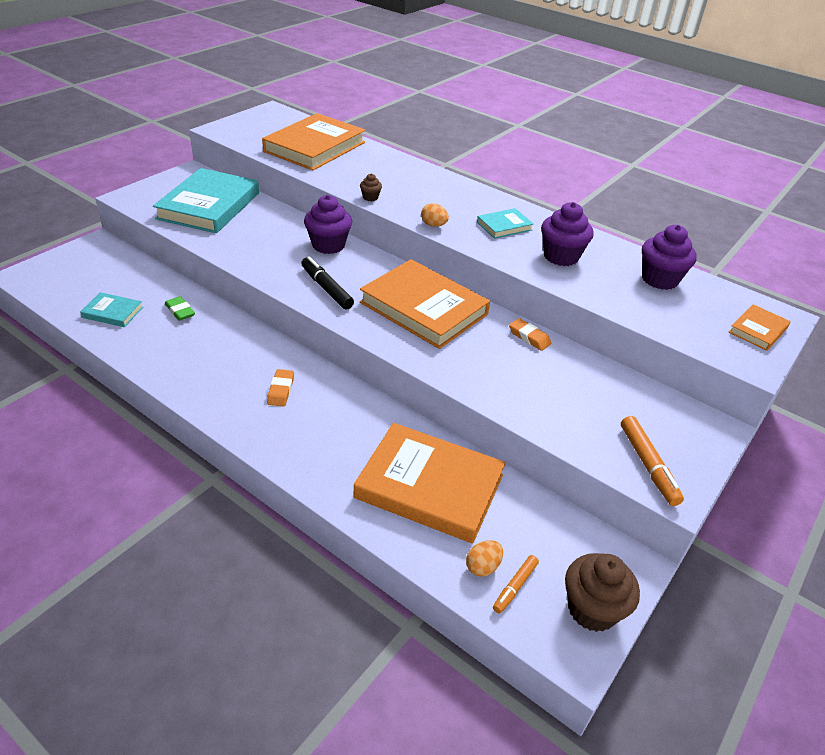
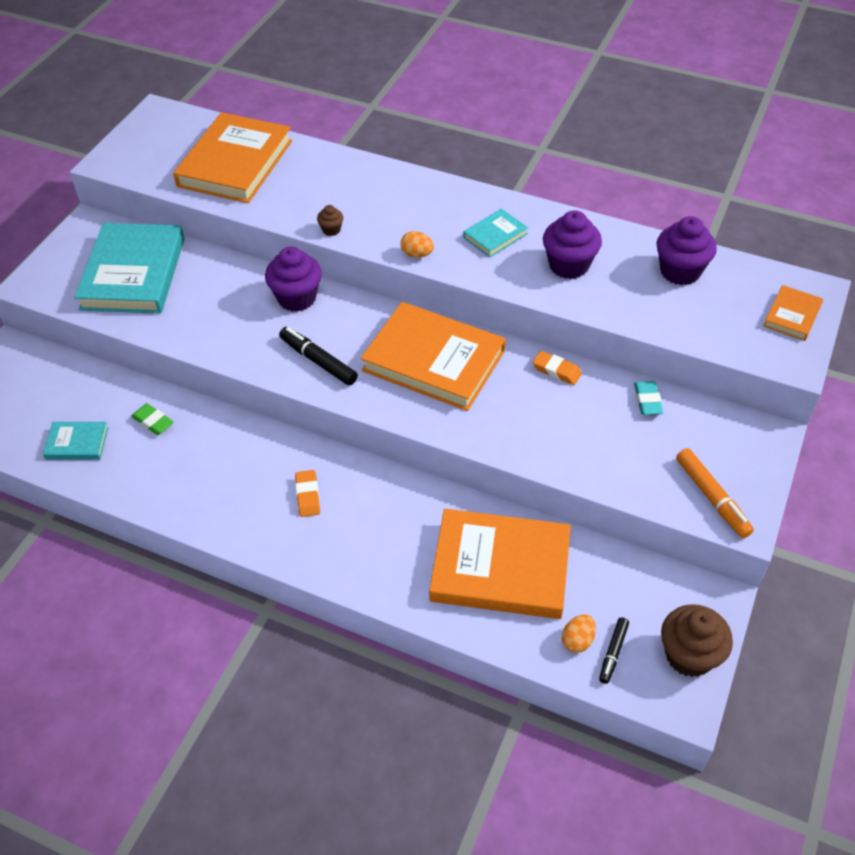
camera: 10 degrees left, 10 degrees up
orange marker [493,555,539,613] -> black marker [599,617,629,684]
none -> turquoise eraser [634,381,663,415]

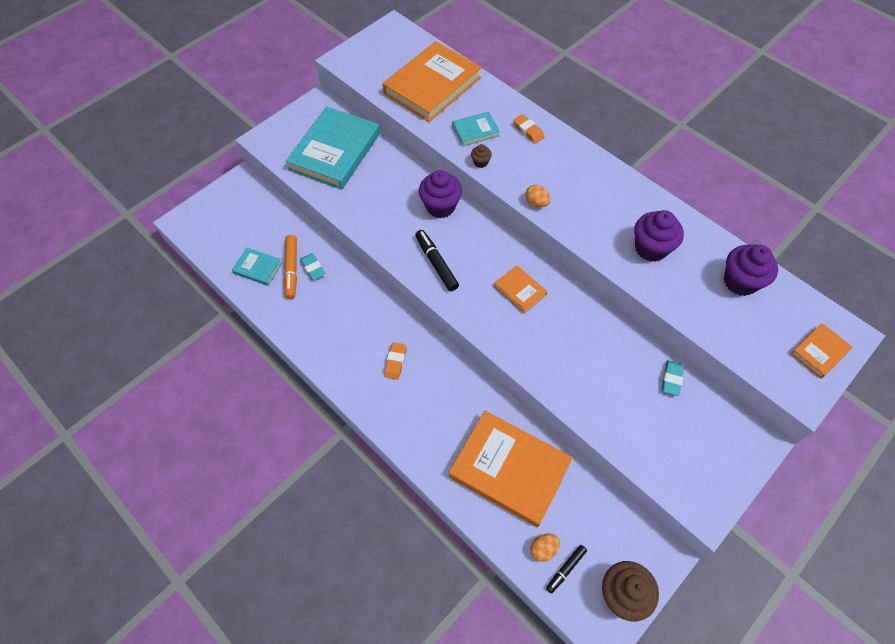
camera: 20 degrees right, 10 degrees up
green eraser [131,403,174,435] -> turquoise eraser [300,253,325,280]
orange book [361,302,506,411] -> orange book [494,265,547,314], size x0.47
turquoise book [463,209,528,257] -> turquoise book moved to [452,111,500,146]
orange eraser [533,351,582,385] -> orange eraser moved to [513,114,544,143]
orange marker [676,448,754,538] -> orange marker moved to [284,235,297,299]

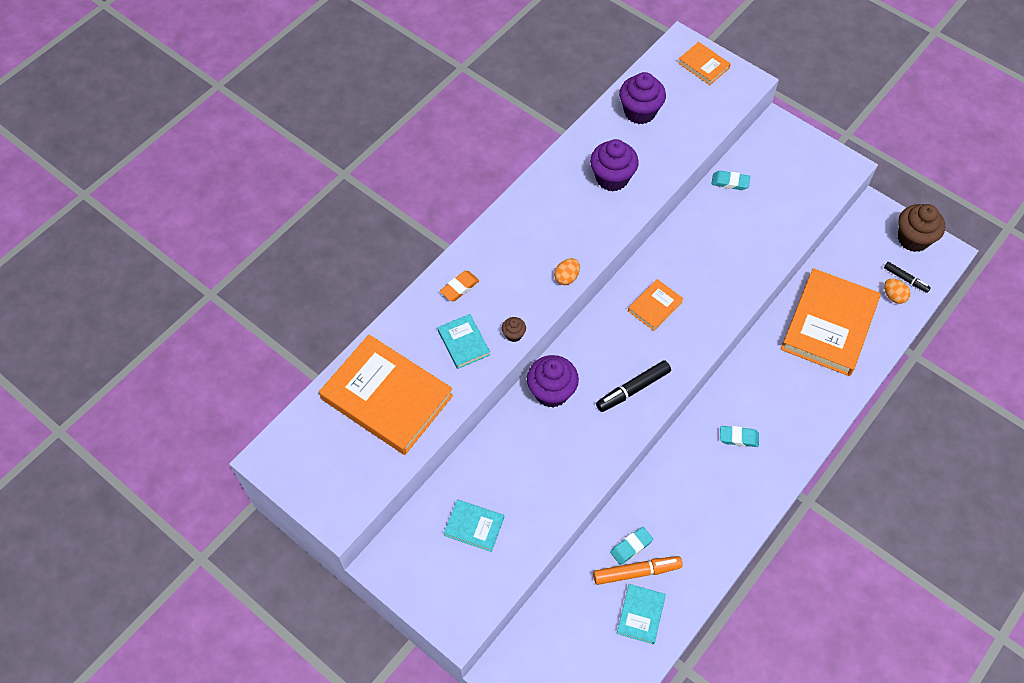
camera: 95 degrees left, 0 degrees up
turquoise book [286,106,380,190] -> turquoise book [444,500,504,552], size x0.47
orange eraser [384,342,407,380] -> turquoise eraser [720,426,759,447]

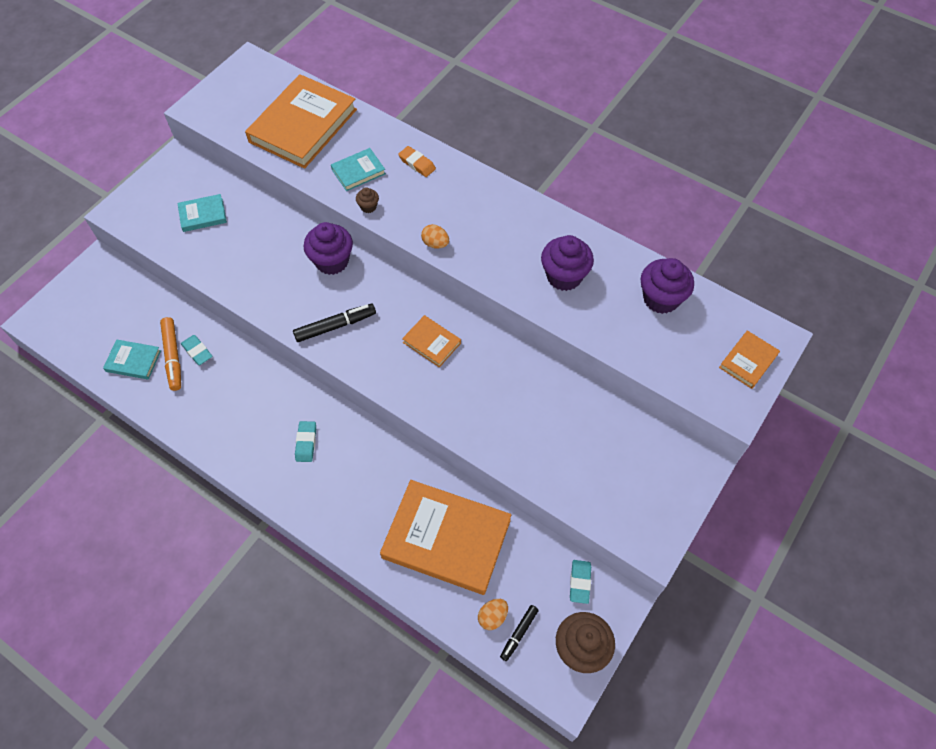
camera: 85 degrees right, 0 degrees up
turquoise book [444,500,504,552] -> turquoise book turned 60 degrees clockwise [178,194,227,232]
black marker [596,360,671,412] -> black marker turned 105 degrees clockwise [293,304,376,342]
turquoise eraser [711,171,750,190] -> turquoise eraser moved to [570,560,591,604]

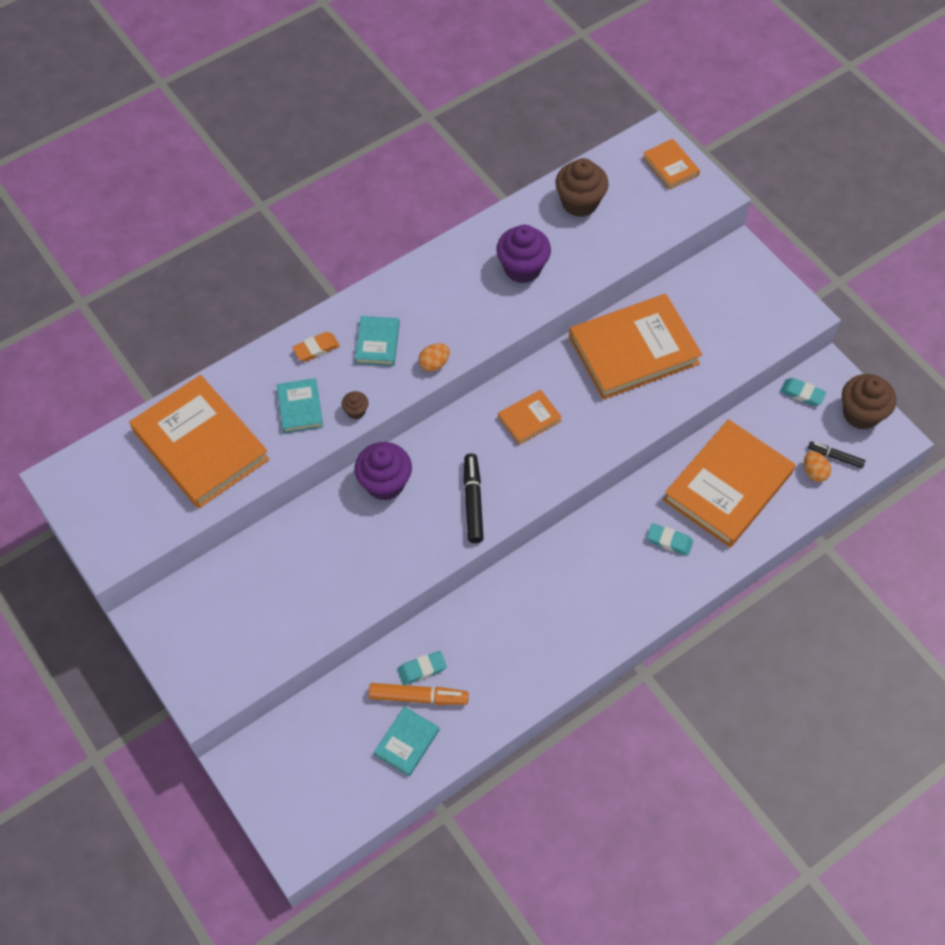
camera: 70 degrees left, 0 degrees up
turquoise book [178,194,227,232] -> turquoise book moved to [355,316,400,366]
turquoise eraser [295,421,316,462] -> turquoise eraser moved to [647,523,693,556]
black marker [500,605,539,661] -> black marker turned 150 degrees clockwise [808,442,865,468]
purple cupcake [641,258,694,314] -> brown cupcake [555,158,609,217]
none -> orange book [569,294,702,400]

